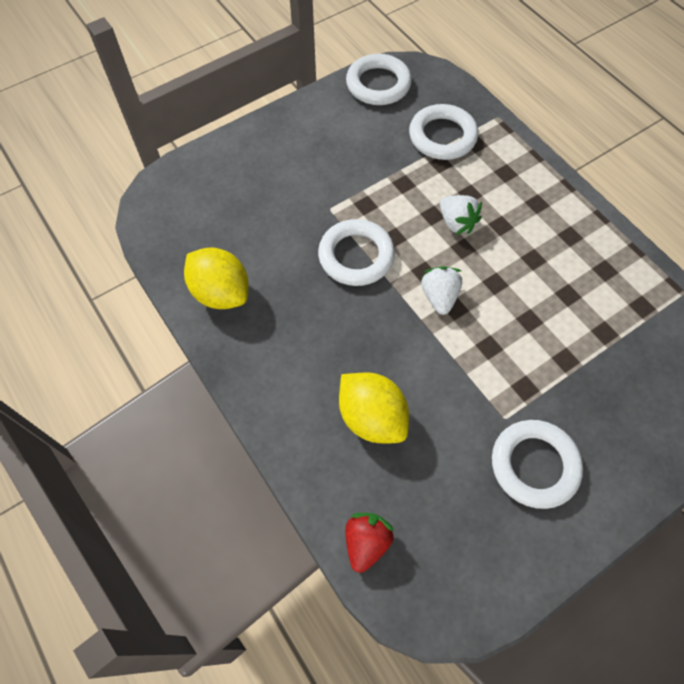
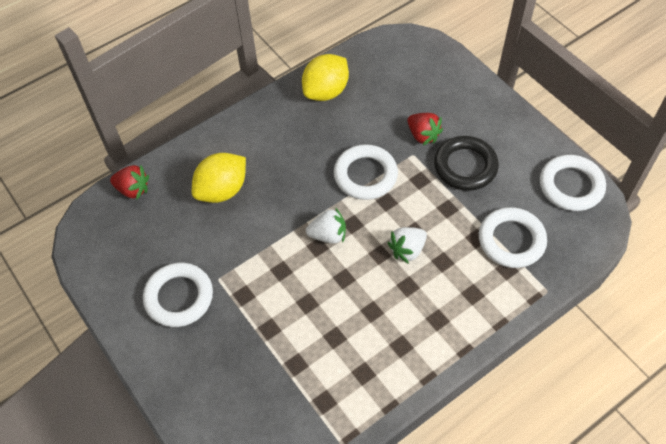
camera: 90 degrees right, 5 degrees down
none -> red strawberry [407,113,443,146]
none -> black ring [434,136,499,191]

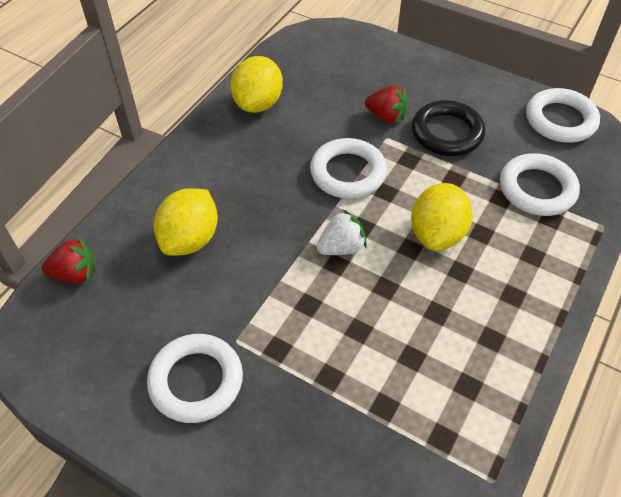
camera: 25 degrees left, 5 degrees down
white strawberry [387,227,427,264] -> yellow lemon [411,183,473,250]

